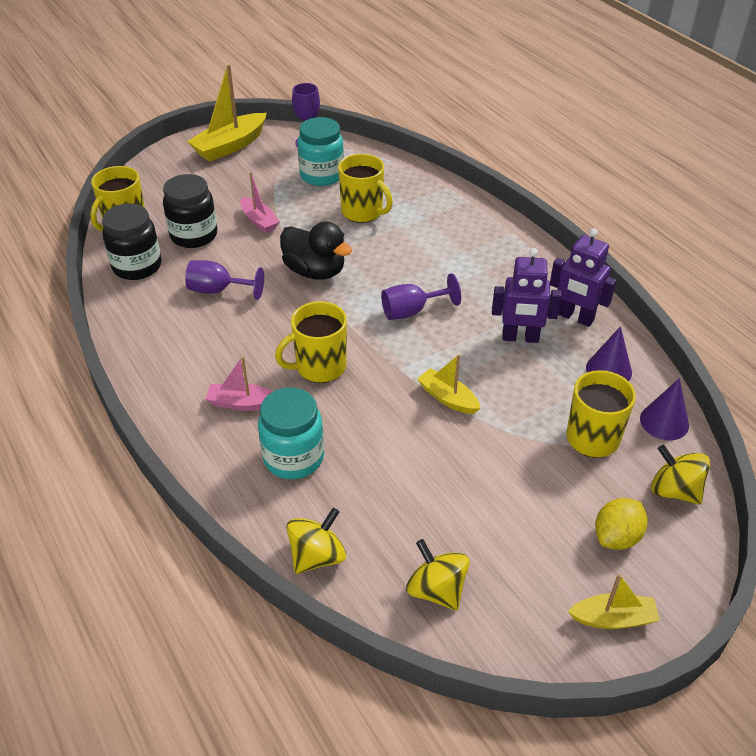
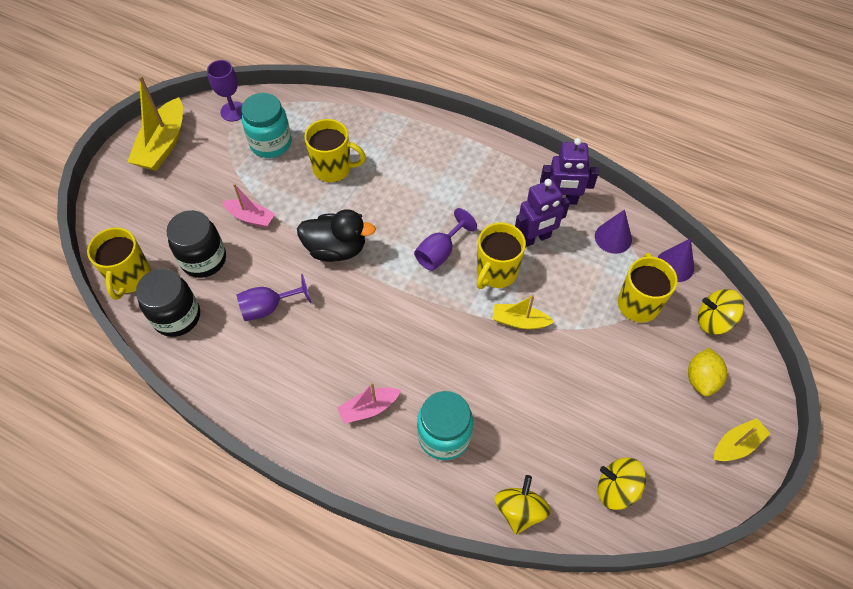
camera: 30 degrees left, 15 degrees up
yellow mug [275,301,347,383] -> yellow mug moved to [477,223,526,289]

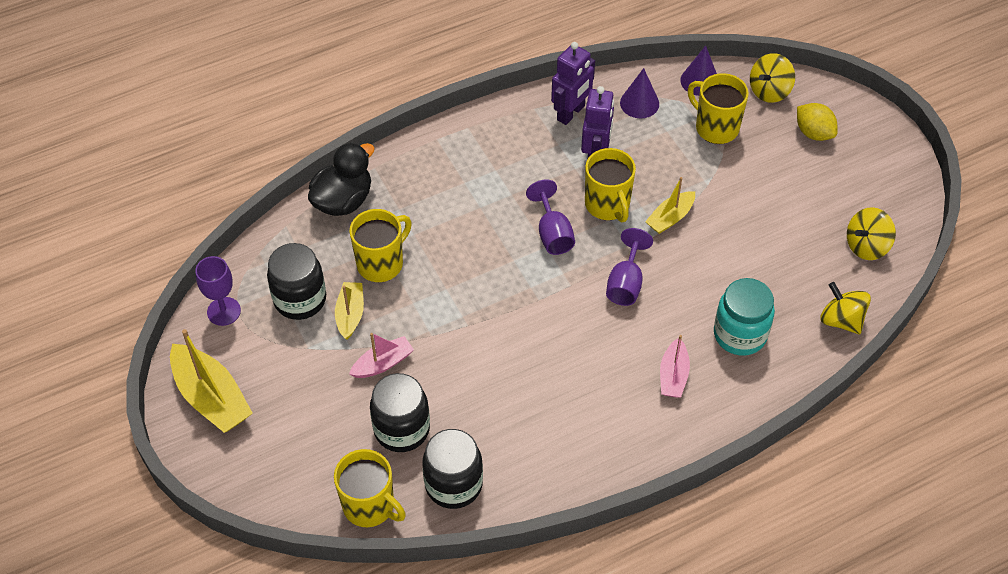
camera: 55 degrees left, 5 degrees down
purple goblet [237,274,311,321] -> purple goblet moved to [606,228,653,306]
turquoise jar [241,93,291,158] -> black jar [267,243,326,320]
black duck [297,209,376,262] -> black duck moved to [308,142,375,216]
yellow boat [714,418,770,461] -> yellow boat moved to [335,282,364,340]

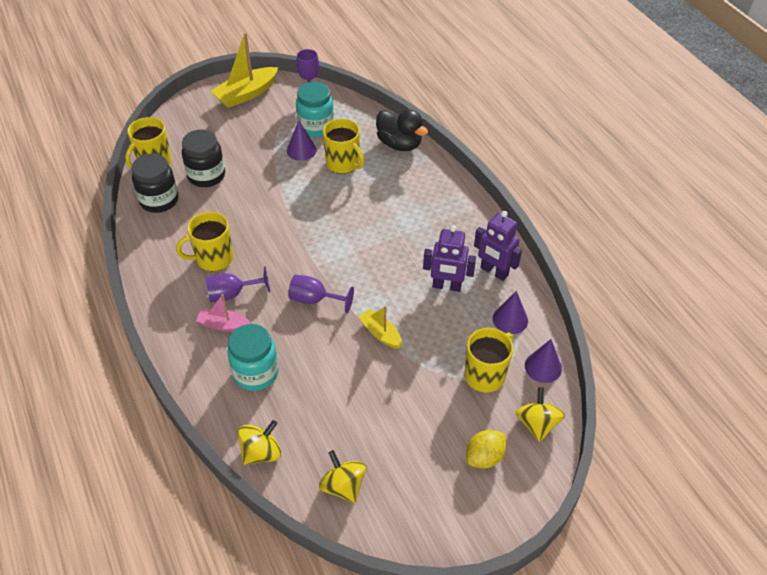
camera: 90 degrees right, 5 degrees down
black jar [267,243,326,320] -> turquoise jar [296,82,334,137]
yellow boat [335,282,364,340] -> purple cone [287,120,317,161]
pink boat [349,333,414,378] -> none
purple goblet [526,179,575,255] -> purple goblet moved to [206,266,270,302]
yellow mug [585,148,636,222] -> yellow mug moved to [176,212,233,271]
yellow spinning top [750,53,795,103] -> yellow spinning top turned 45 degrees clockwise [515,387,565,442]

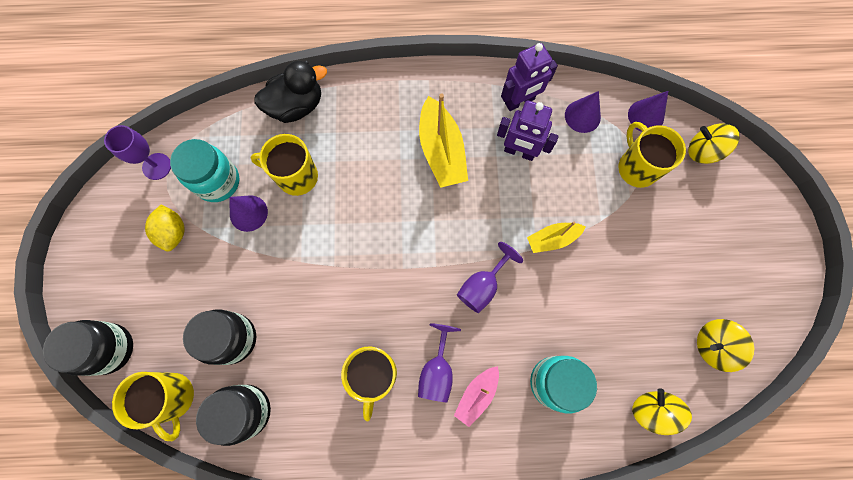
camera: 65 degrees left, 25 degrees up
yellow boat [211,33,278,108] -> yellow boat moved to [419,94,468,188]
yellow mug [323,119,365,174] -> yellow mug turned 150 degrees counterclockwise [250,134,318,196]
purple robot [423,225,476,292] -> purple robot turned 75 degrees clockwise [497,100,559,161]
yellow lemon [467,430,506,468] -> yellow lemon moved to [145,205,185,251]
none -> black jar [43,320,133,376]

